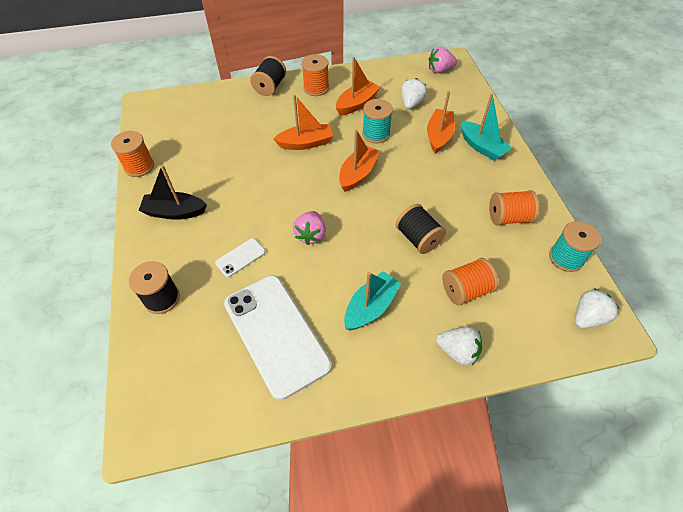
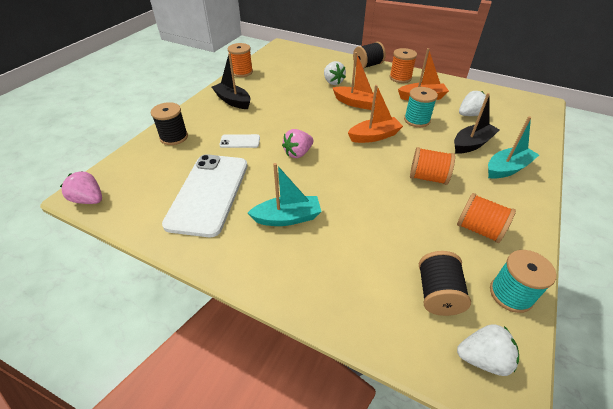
camera: 40 degrees right, 10 degrees down
black spool [396,204,446,254] -> black spool moved to [419,251,471,316]
orange boat [427,91,455,154] -> black boat [454,93,500,154]
pink strawberry [429,47,457,73] -> pink strawberry moved to [60,171,102,204]
white strawberry [436,327,482,365] -> white strawberry moved to [324,61,346,85]
orange spool [442,258,499,306] -> orange spool moved to [410,147,455,185]
turquoise boat [461,94,512,161] -> turquoise boat turned 120 degrees counterclockwise [488,116,539,179]

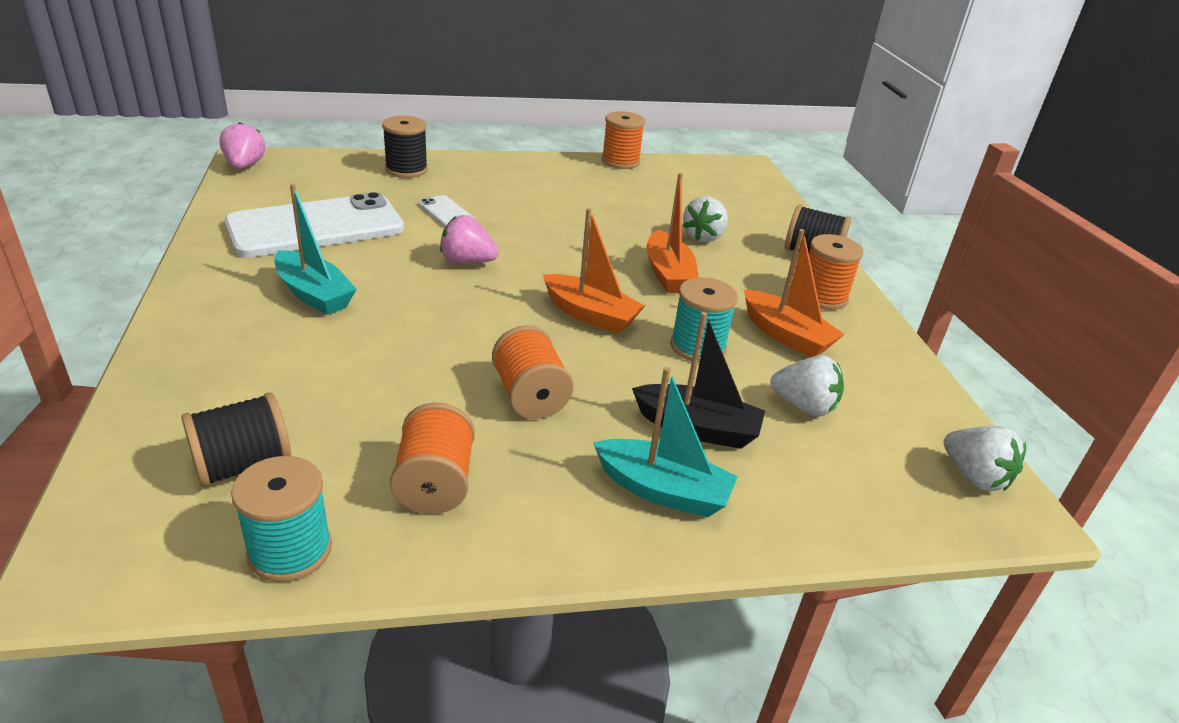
camera: 50 degrees right, 10 degrees down
black boat [212,53,251,109] -> none
white strawberry [457,324,519,376] -> white strawberry moved to [943,426,1026,491]

